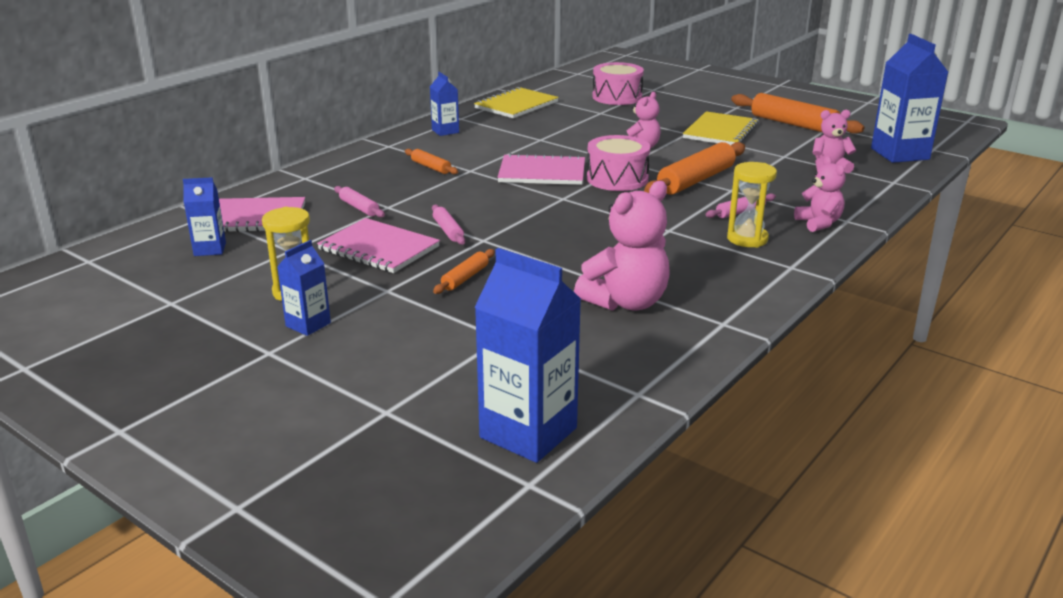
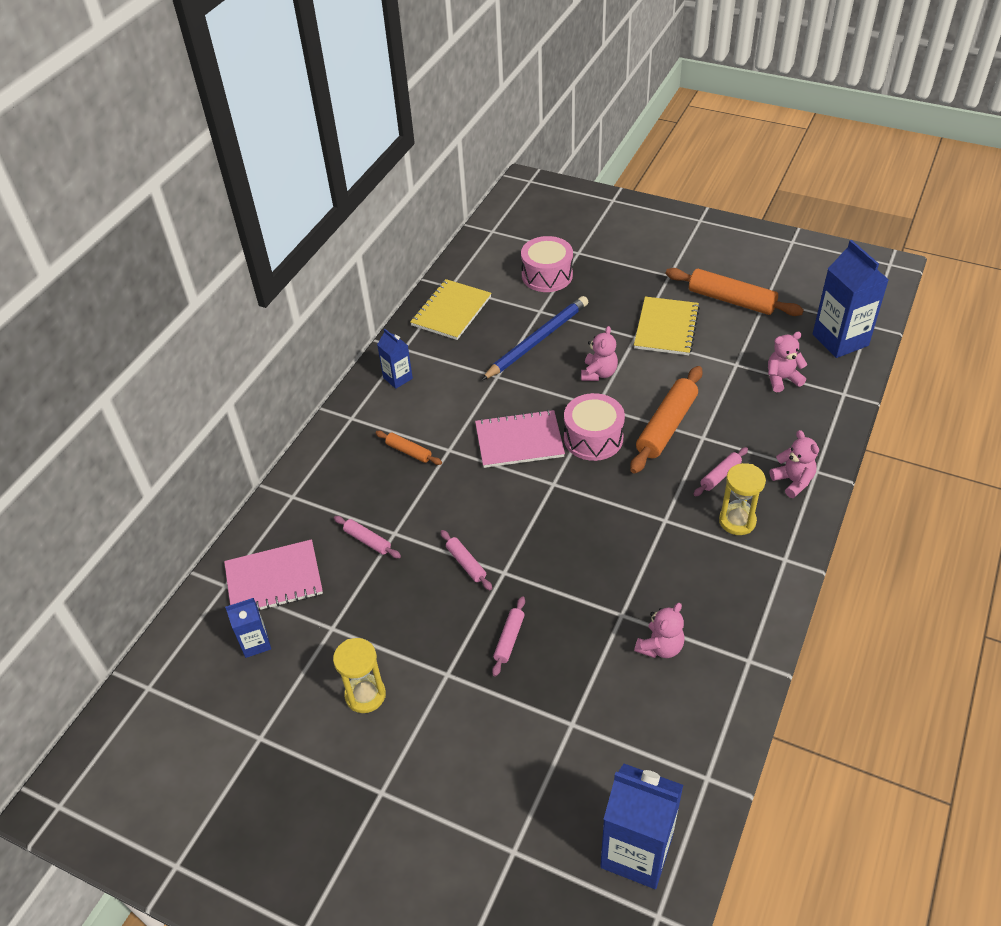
camera: 10 degrees left, 20 degrees up
blue carton [277,240,331,336] -> none
pink notebook [317,218,440,273] -> none
orange rolling pin [433,249,495,294] -> pink rolling pin [492,596,525,676]
pink teddy bear [574,181,670,311] -> pink teddy bear [634,603,685,658], size x0.60
none -> blue pencil [481,296,588,380]

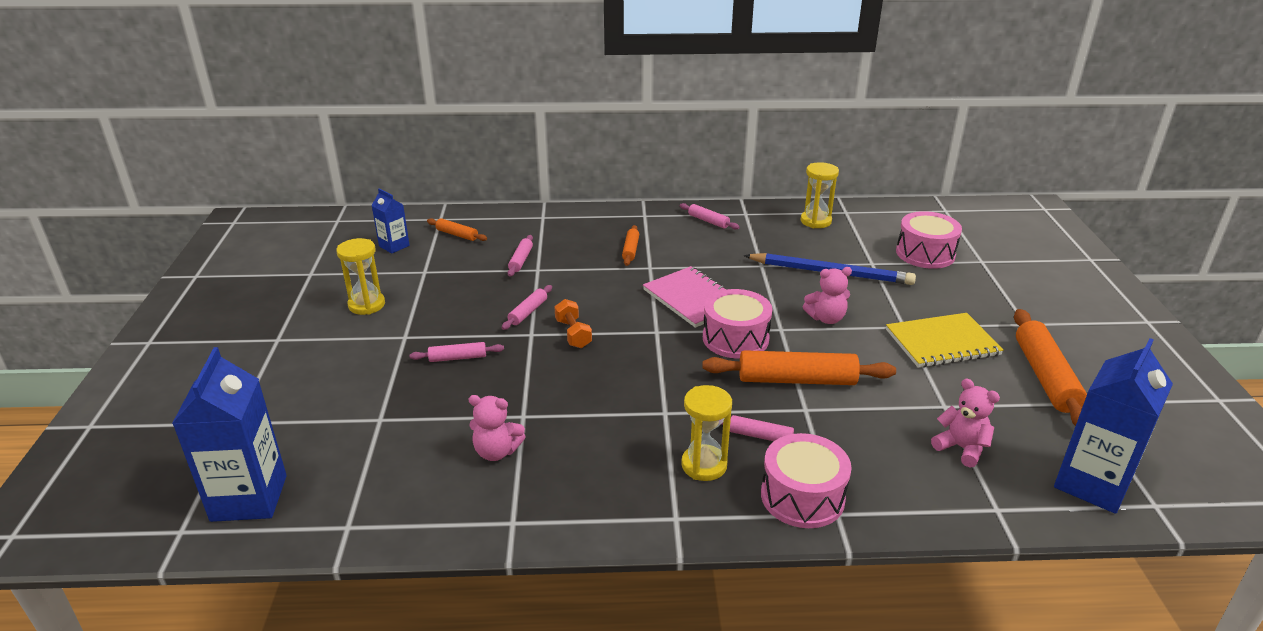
camera: 60 degrees right, 15 degrees down
pink notebook [224,539,323,611] -> orange rolling pin [427,218,487,241]
blue carton [377,329,413,389] -> pink rolling pin [680,203,740,230]
yellow notebook [410,279,491,340] -> yellow hourglass [801,162,839,228]
pink teddy bear [770,430,819,498] -> pink drum [761,433,851,528]
none -> orange dumbbell [554,299,592,348]

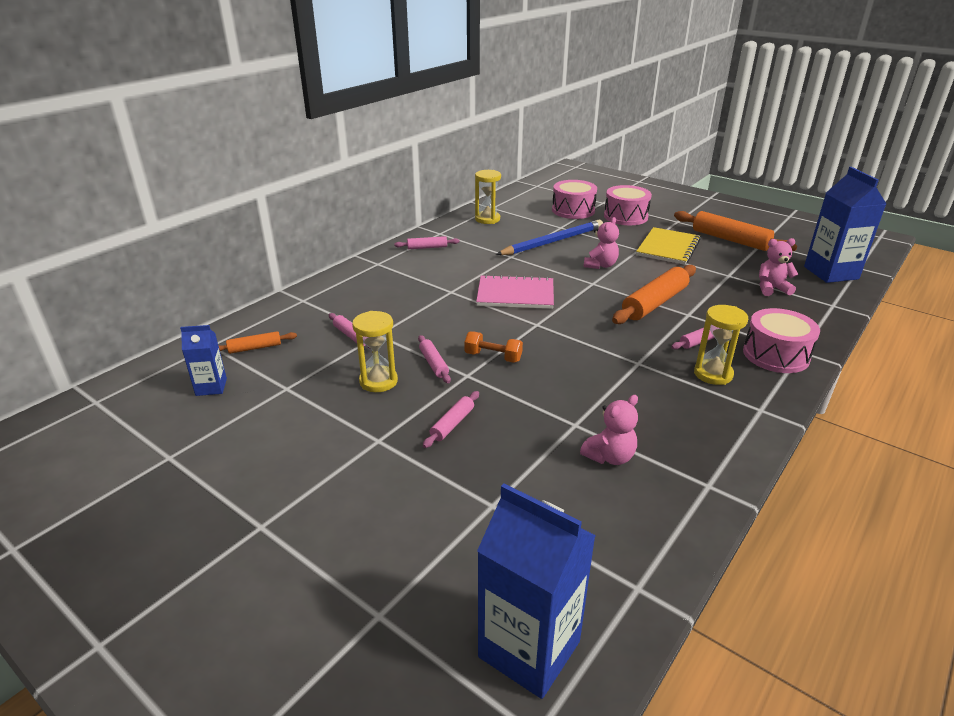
camera: 50 degrees left, 0 degrees up
yellow hourglass [336,238,385,315] -> yellow hourglass moved to [352,311,398,392]
orange rolling pin [622,225,639,266] -> none
pink drum [703,289,772,358] -> pink drum moved to [604,185,652,225]

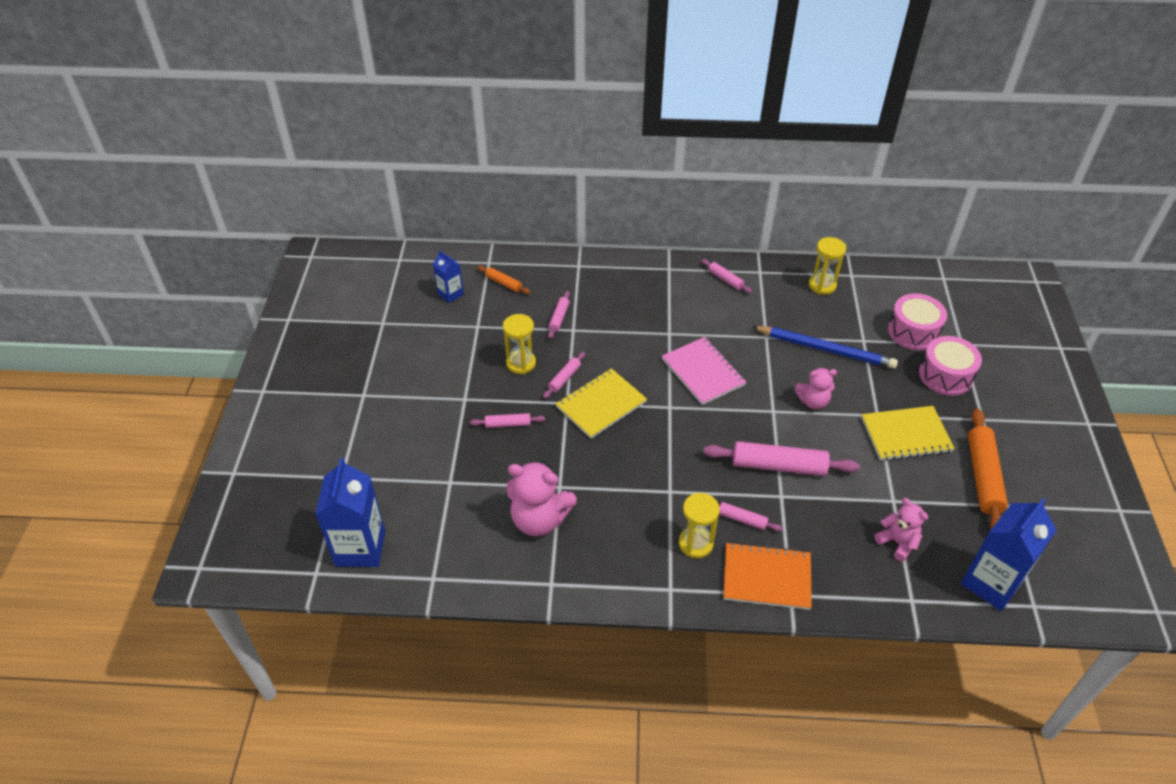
camera: 55 degrees right, 15 degrees up
orange dumbbell [464,331,523,363] -> yellow notebook [555,368,647,439]
pink teddy bear [580,395,638,465] -> pink teddy bear [507,461,577,536], size x1.66
orange rolling pin [612,265,696,324] -> pink rolling pin [703,441,859,476]
pink drum [743,308,820,373] -> orange notebook [724,542,812,610]

